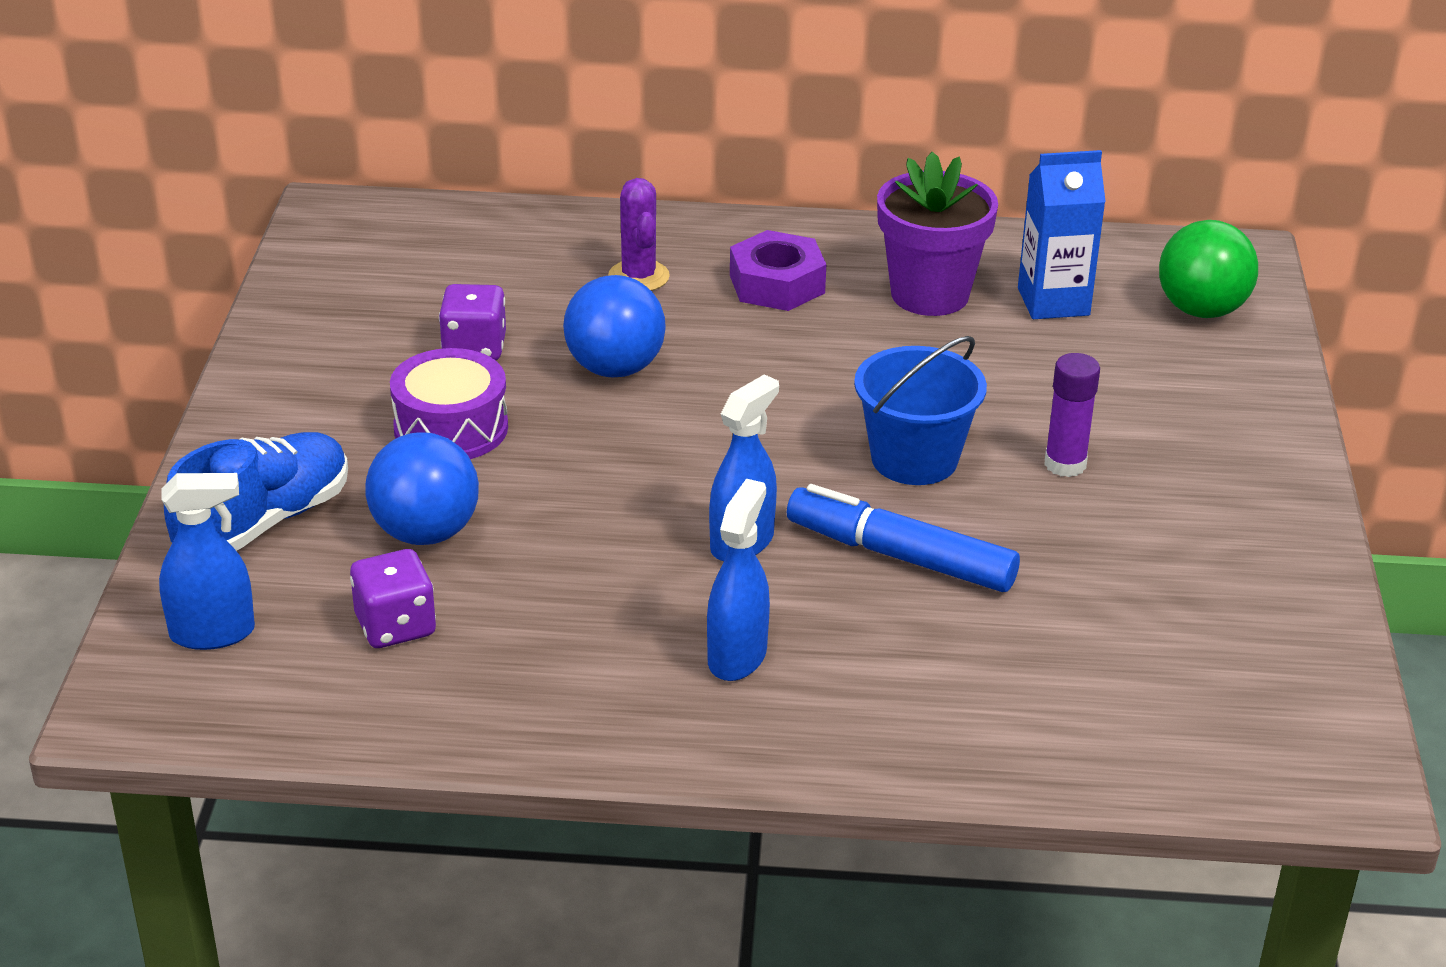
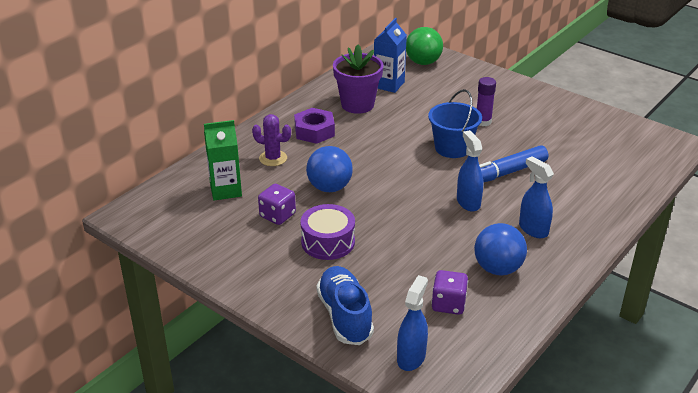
camera: 55 degrees left, 0 degrees up
blue ball [365,432,479,545] -> blue ball moved to [474,223,527,275]
none -> green carton [204,120,242,200]

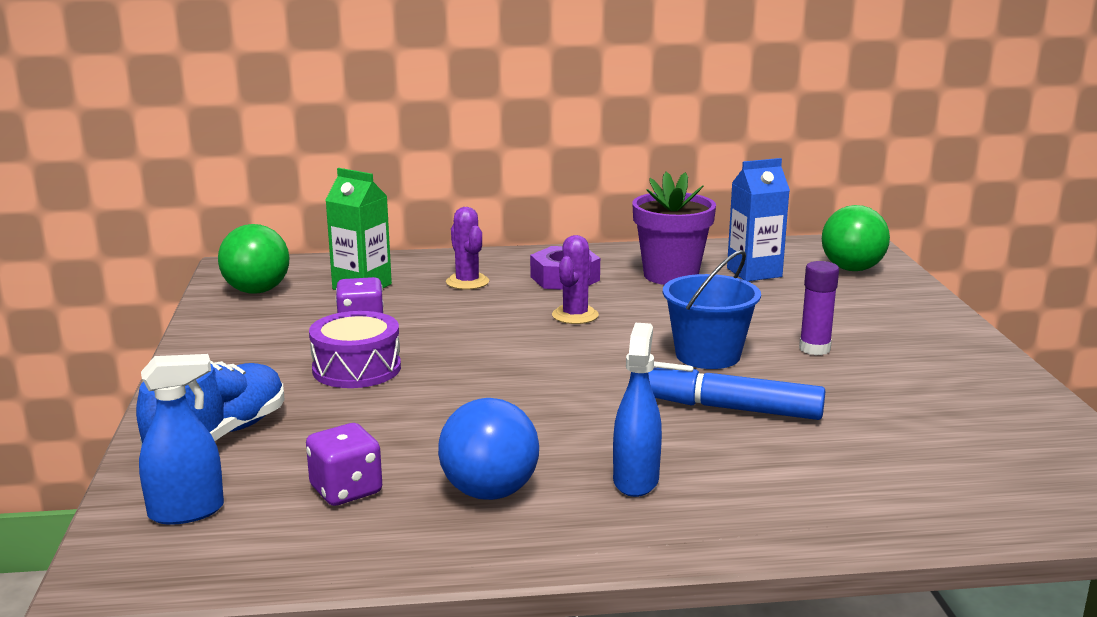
camera: 45 degrees right, 15 degrees down
blue ball [306,146,353,192] -> none
blue spray bottle [457,130,483,212] -> none
none -> green ball [218,224,289,294]
none -> purple cactus [552,235,599,324]

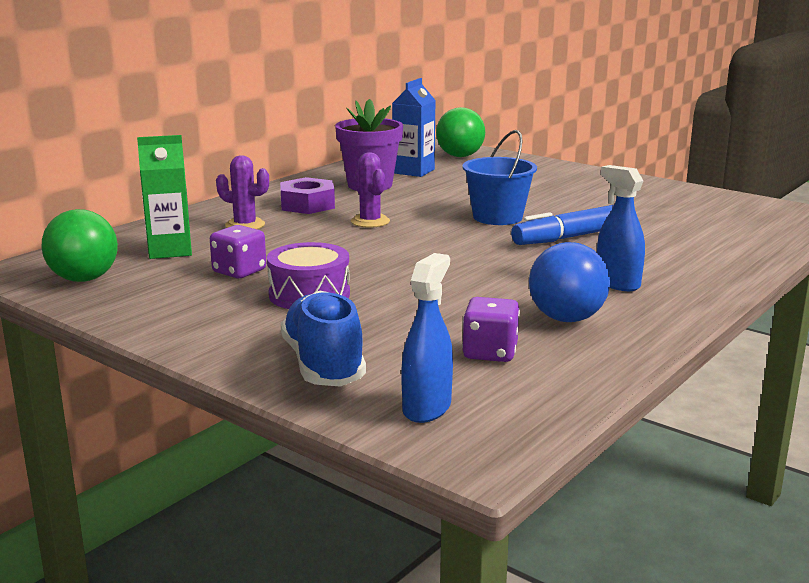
camera: 45 degrees left, 0 degrees up
purple glue stick [799,261,839,355] -> none

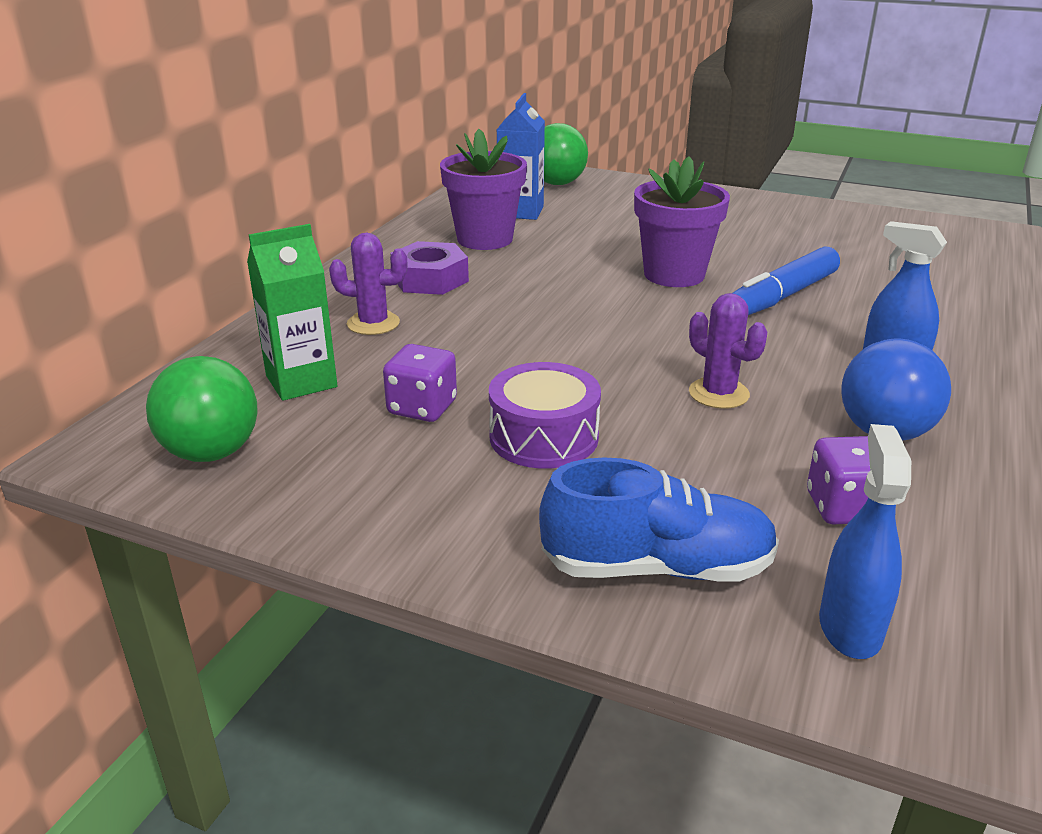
camera: 15 degrees left, 10 degrees up
blue shoe [281,291,366,387] -> blue shoe turned 120 degrees clockwise [539,457,779,582]
purple cactus [351,152,390,228] -> purple cactus moved to [689,293,767,409]
blue bucket [462,130,537,225] -> purple flower pot [634,156,730,287]

